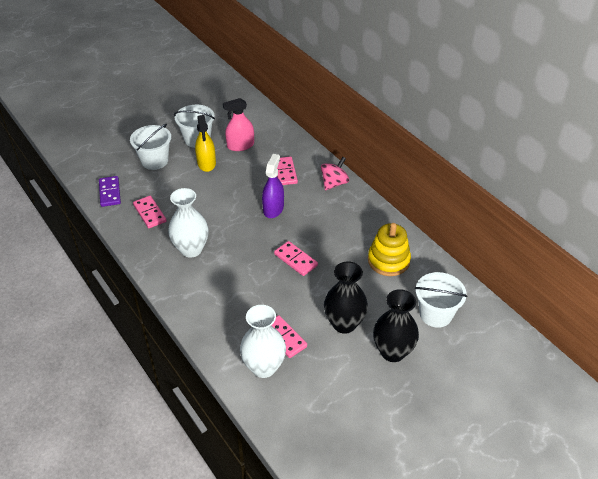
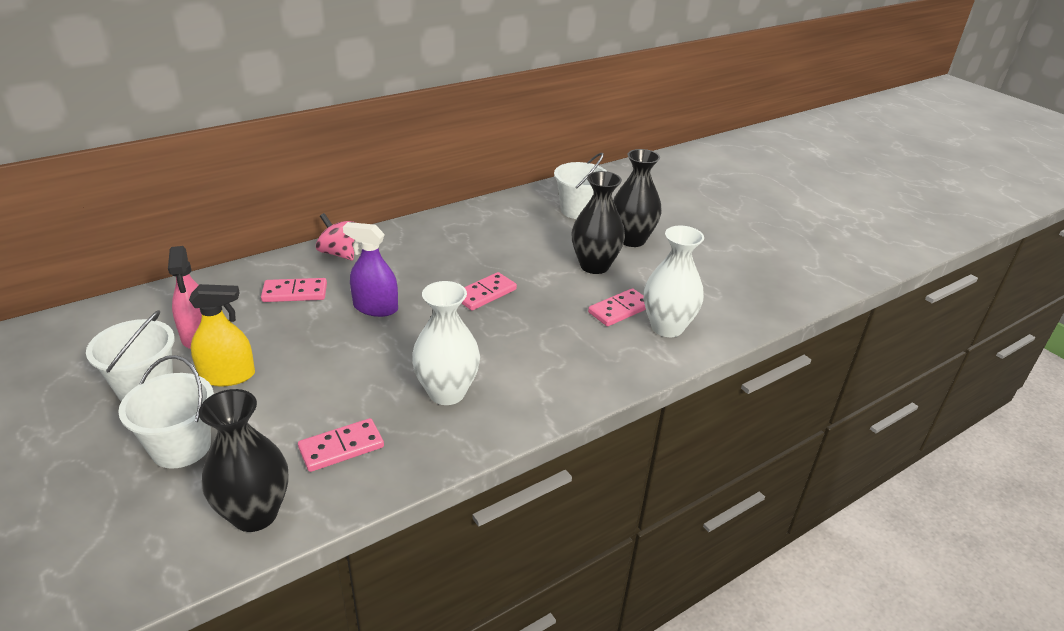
camera: 90 degrees left, 10 degrees down
purple domino [99,176,121,207] -> black vase [199,389,289,532]
yellow stacking toy [368,223,411,276] -> none

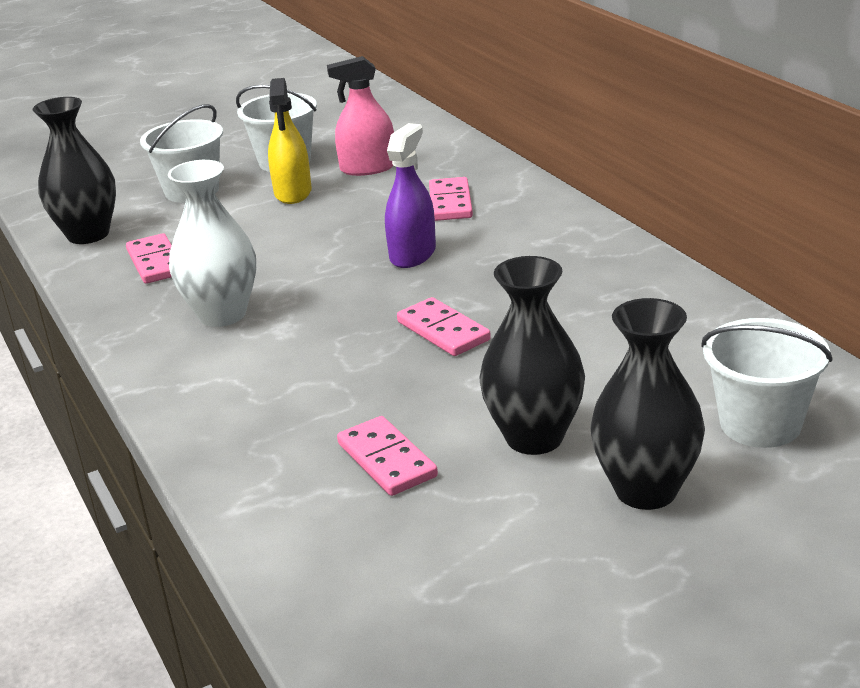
camera: 100 degrees right, 5 degrees down
pink spinning top [316,213,355,261] -> none
white vase [644,226,704,337] -> none

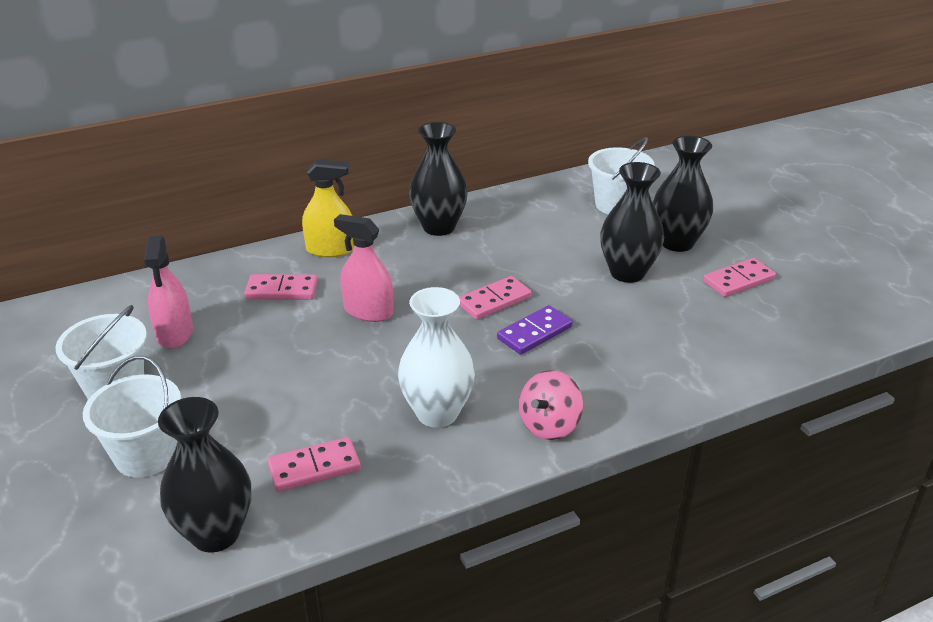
camera: 90 degrees left, 5 degrees up
yellow spray bottle [268,78,312,204] -> yellow spray bottle moved to [302,159,354,257]
pink domino [337,416,438,496] -> pink domino moved to [703,258,776,297]
purple spray bottle [385,123,436,268] -> pink spray bottle [334,214,393,322]
none -> black vase [409,122,468,236]
none -> purple domino [497,305,573,355]
none -> pink spinning top [519,370,583,440]

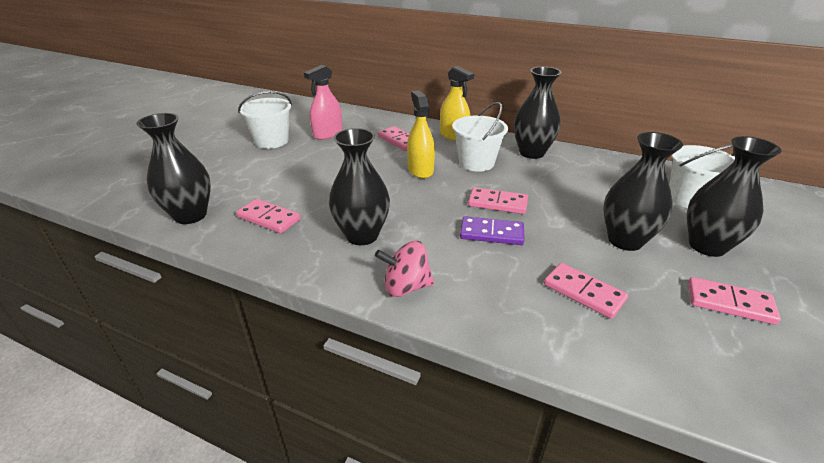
camera: 50 degrees right, 0 degrees up
white bucket [83,356,181,478] -> white bucket moved to [452,102,508,172]
pink spray bottle [334,214,393,322] -> yellow spray bottle [407,90,435,179]
white vase [398,287,475,428] -> black vase [329,128,390,245]
none -> pink domino [544,263,628,319]

